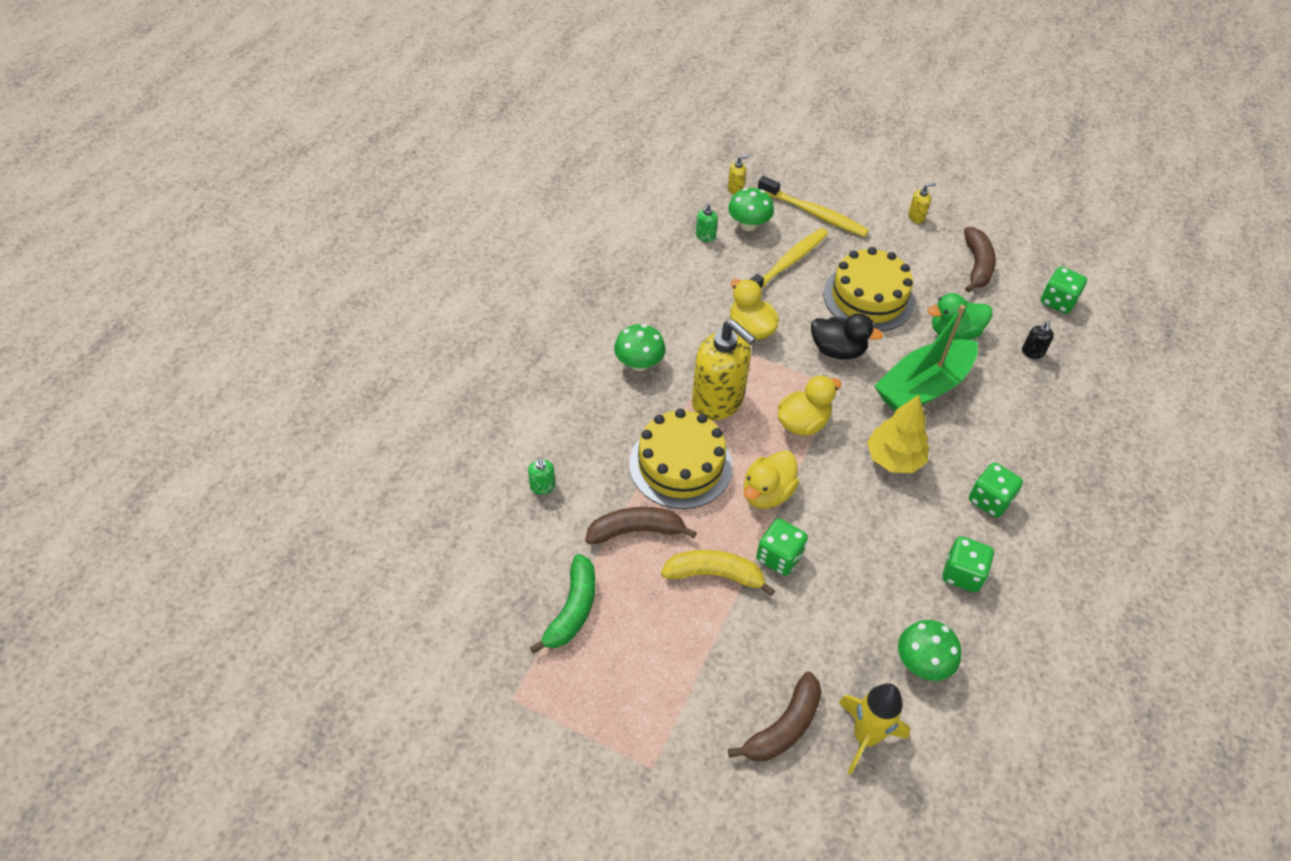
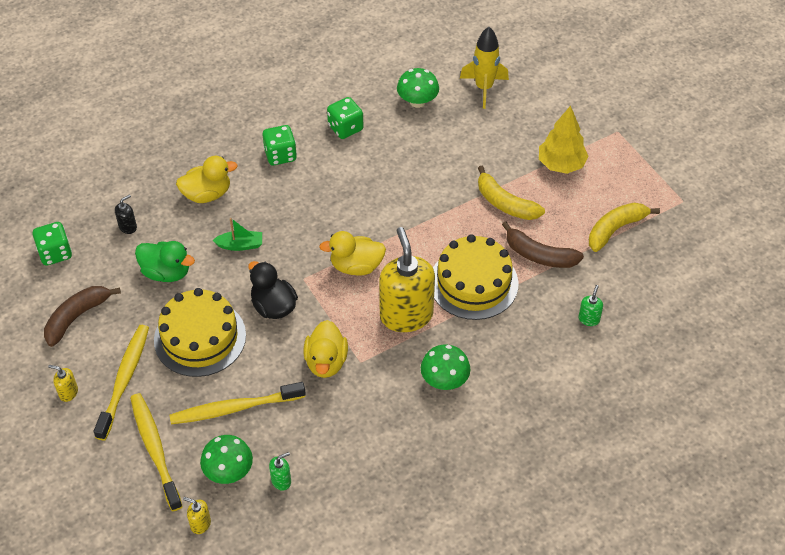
camera: 145 degrees left, 0 degrees up
green banana [530,554,595,654] -> yellow banana [589,203,660,252]
brown banana [728,672,821,761] -> none
yellow duck [744,451,799,509] -> yellow duck moved to [176,156,238,203]
green dice [756,518,808,576] -> none
yellow tree [867,395,929,473] -> yellow tree moved to [539,106,588,174]
green boat [874,305,978,411] -> green boat [212,218,262,251], size x0.44
none -> yellow toothbrush [94,325,149,440]

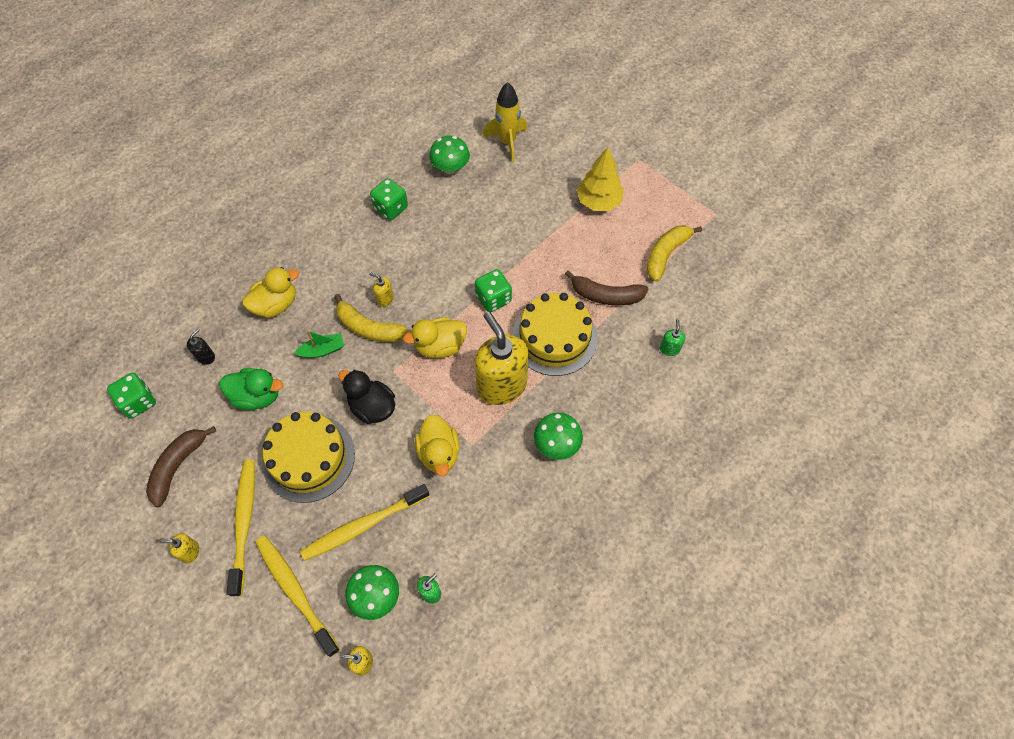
camera: 15 degrees left, 10 degrees up
green dice [262,125,297,165] -> green dice moved to [475,269,512,312]
yellow banana [478,166,545,220] -> yellow banana moved to [334,294,408,342]
none -> yellow soap dispenser [369,272,394,307]

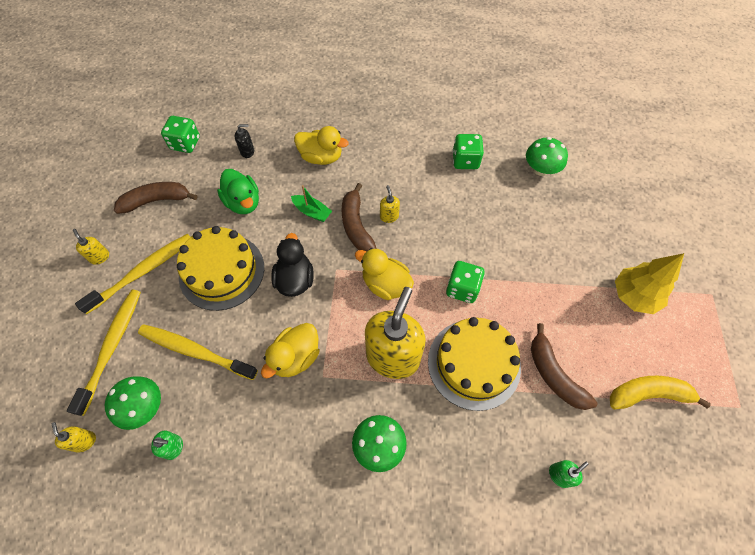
camera: 50 degrees right, 0 degrees up
yellow banana [334,294,408,342] -> brown banana [342,183,377,251]
yellow rocket [483,82,527,162] -> none

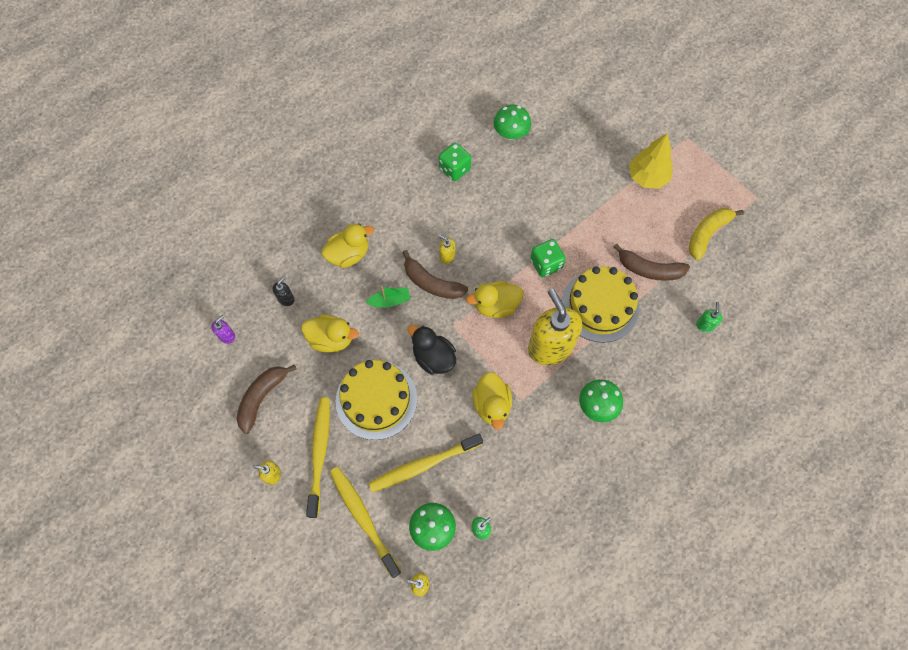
camera: 45 degrees left, 5 degrees up
green dice [161,116,200,153] -> purple soap dispenser [211,315,235,344]
green duck [217,169,259,214] -> yellow duck [301,315,359,353]

